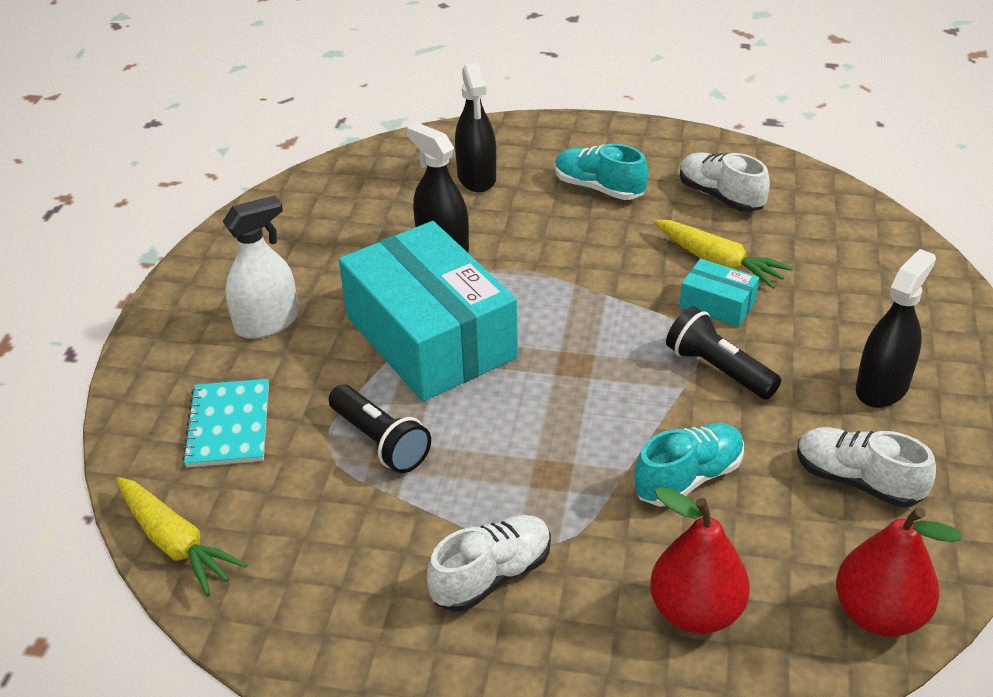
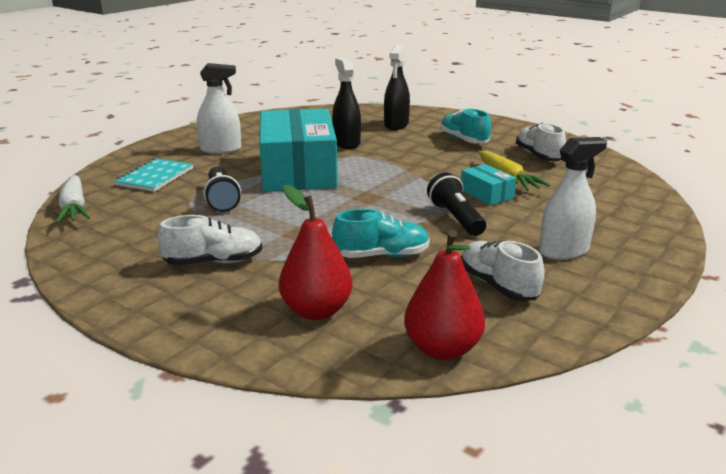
camera: 25 degrees right, 15 degrees down
yellow carrot [116,477,248,596] -> white carrot [56,175,90,223]
black spray bottle [856,249,936,408] -> white spray bottle [539,137,607,260]

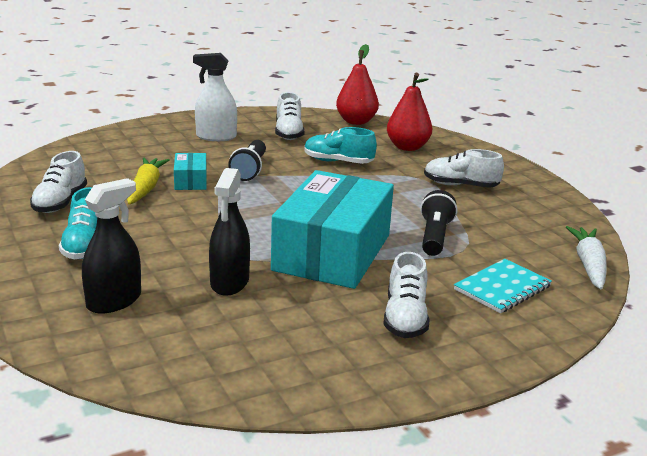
camera: 155 degrees left, 0 degrees up
white spray bottle [197,63,241,154] -> white shoe [383,252,429,338]

